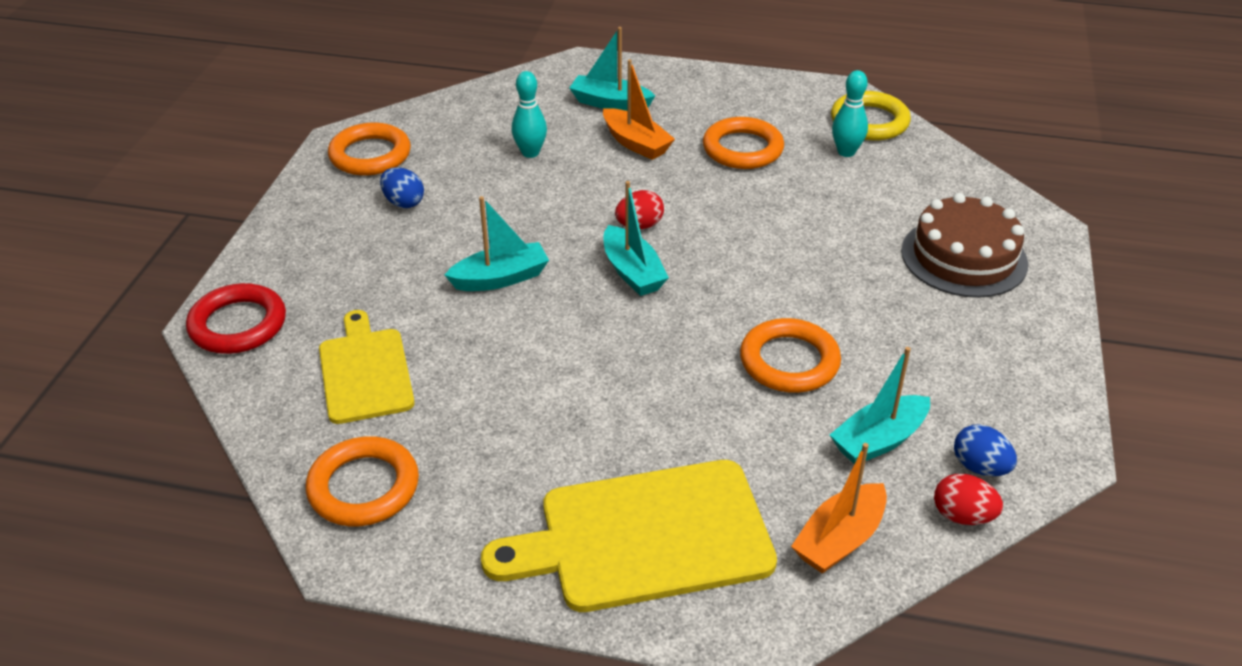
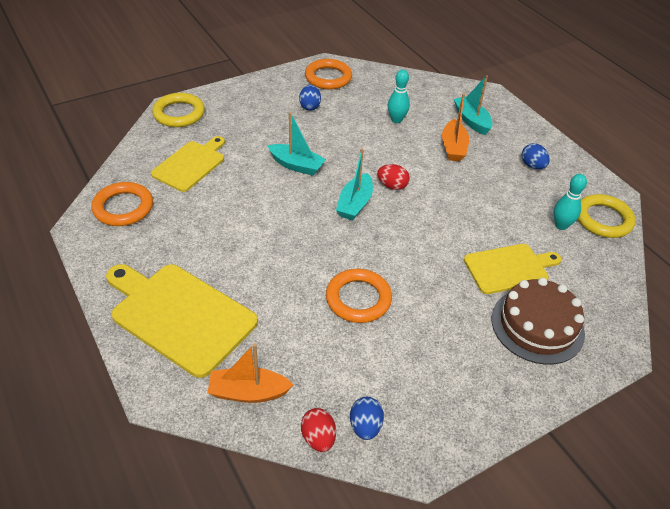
camera: 45 degrees right, 5 degrees up
red ring [186,283,286,354] -> yellow ring [152,93,205,127]
orange ring [703,117,784,169] -> none
turquoise boat [830,347,930,464] -> none
none -> yellow cutting board [464,244,562,294]
none -> blue egg [522,143,550,169]

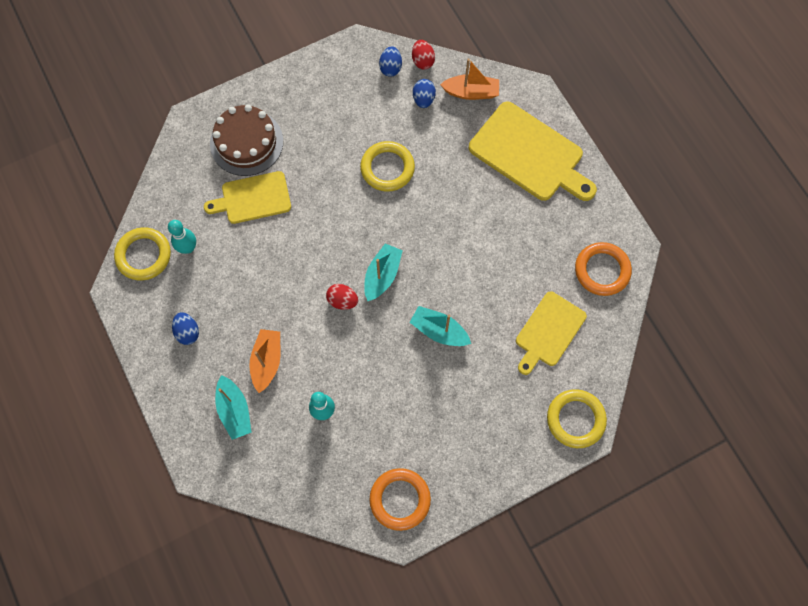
camera: 175 degrees left, 25 degrees up
blue egg [299,85,321,111] -> blue egg moved to [413,79,436,108]
orange ring [326,269,392,323] -> yellow ring [360,141,415,192]

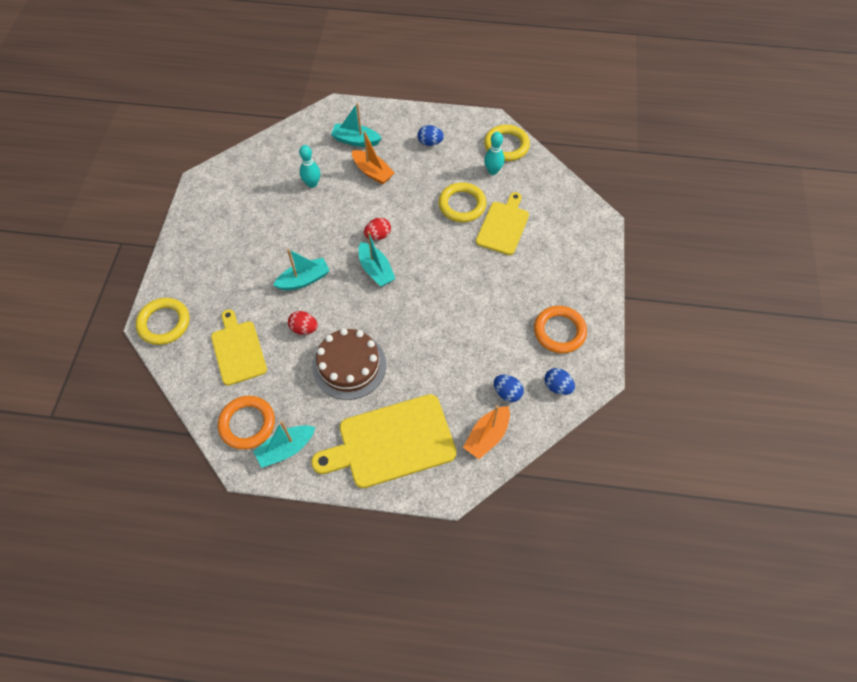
camera: 125 degrees right, 10 degrees down
brown cake [210,104,283,176] -> brown cake moved to [312,328,386,400]
yellow ring [360,141,415,192] -> yellow ring moved to [438,182,486,222]
orange ring [369,468,431,531] -> orange ring moved to [534,306,587,353]
red egg [412,40,435,69] -> red egg moved to [288,311,318,335]
none -> turquoise boat [253,421,315,468]

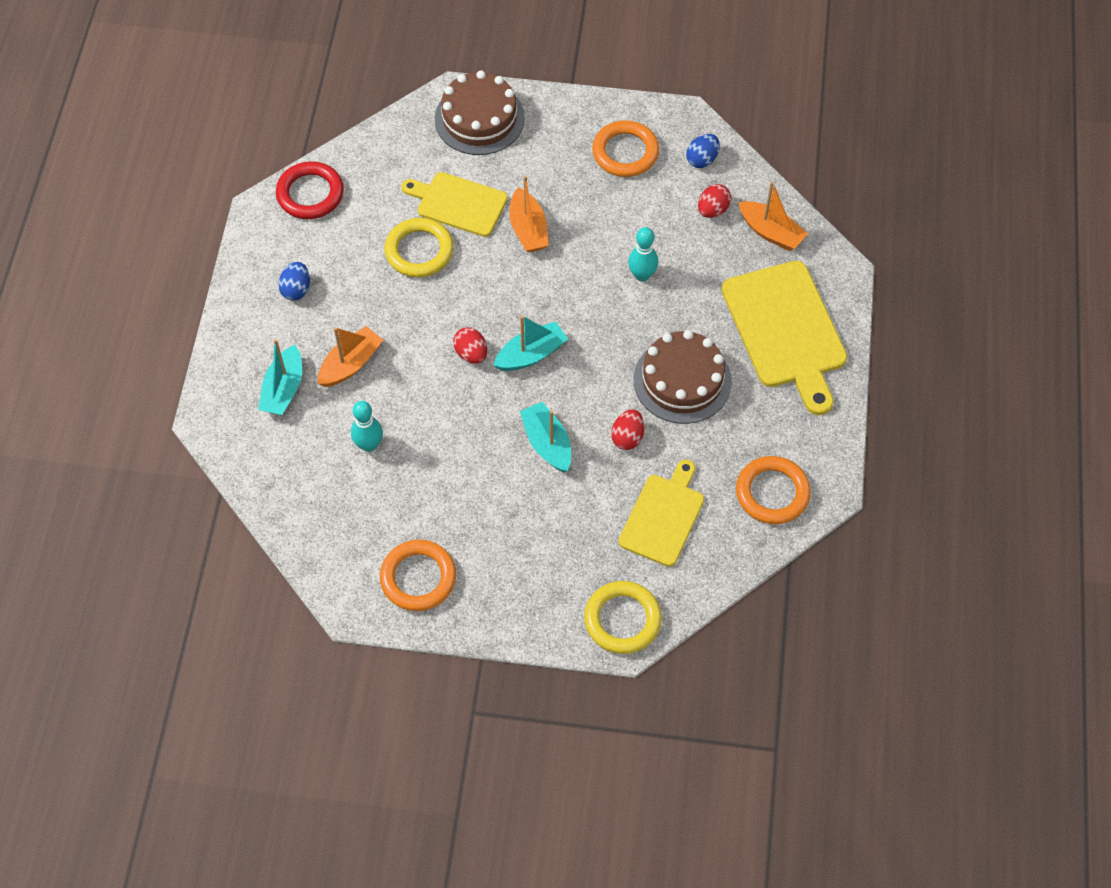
camera: 90 degrees left, 0 degrees up
yellow cutting board [211,309,267,386] -> yellow cutting board turned 135 degrees clockwise [618,459,704,567]
turquoise boat [253,421,315,468] -> none
yellow ring [484,125,530,161] -> red ring [276,161,344,219]
turquoise bowling pin [484,132,505,175] -> turquoise bowling pin moved to [628,227,658,282]
blue egg [494,375,524,402] -> red egg [698,184,731,218]
none -> orange ring [380,540,456,611]
none -> brown cake [435,70,525,155]
none -> orange boat [509,176,549,253]

